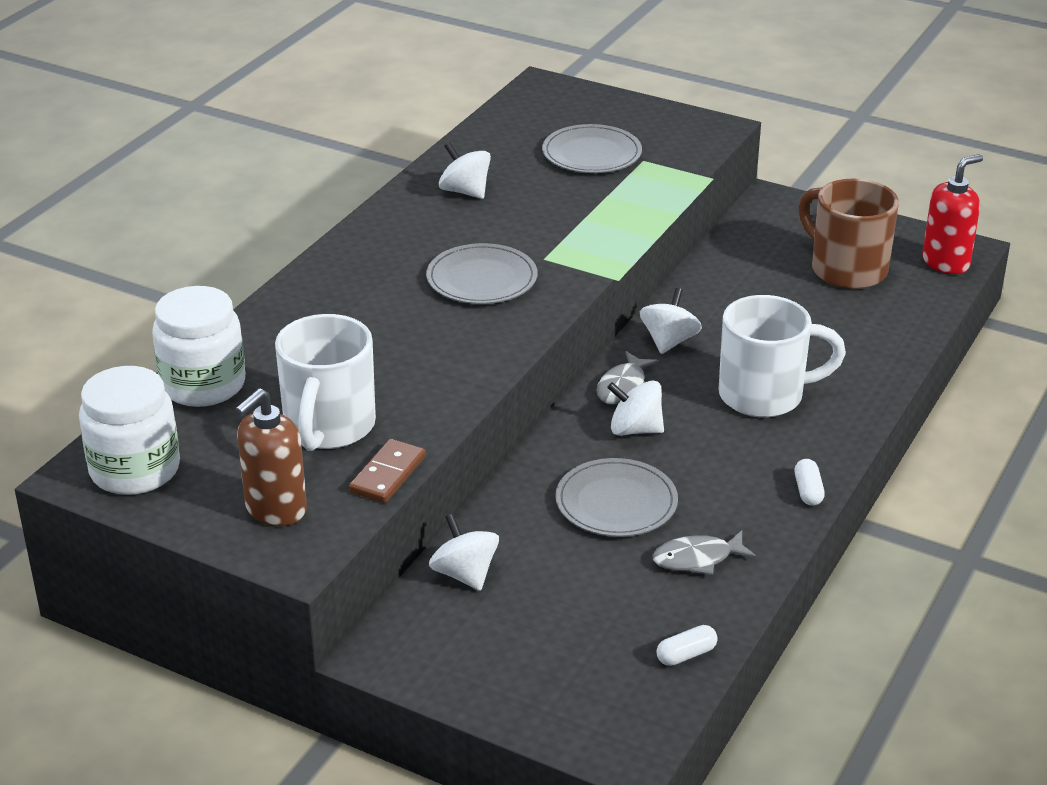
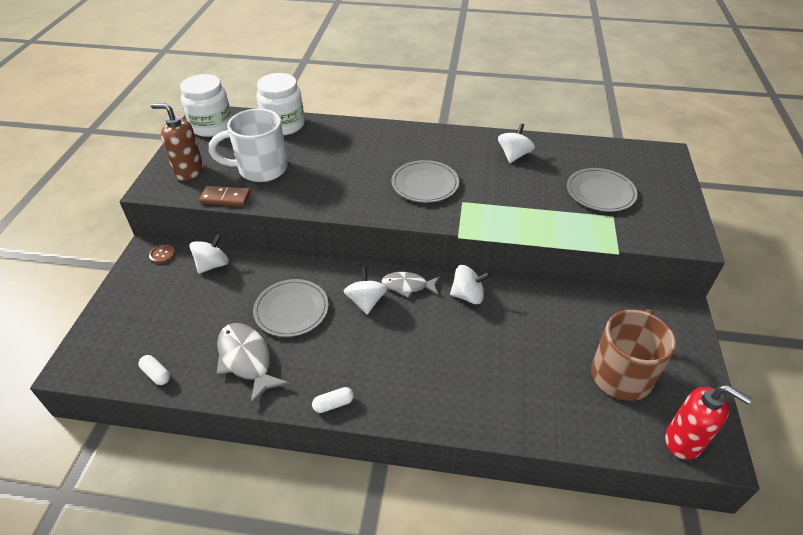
camera: 70 degrees right, 10 degrees up
grey fish [652,530,757,575] -> grey fish [217,323,290,405], size x1.53
white mug [719,295,846,418] -> none
none -> brown button [149,244,175,264]

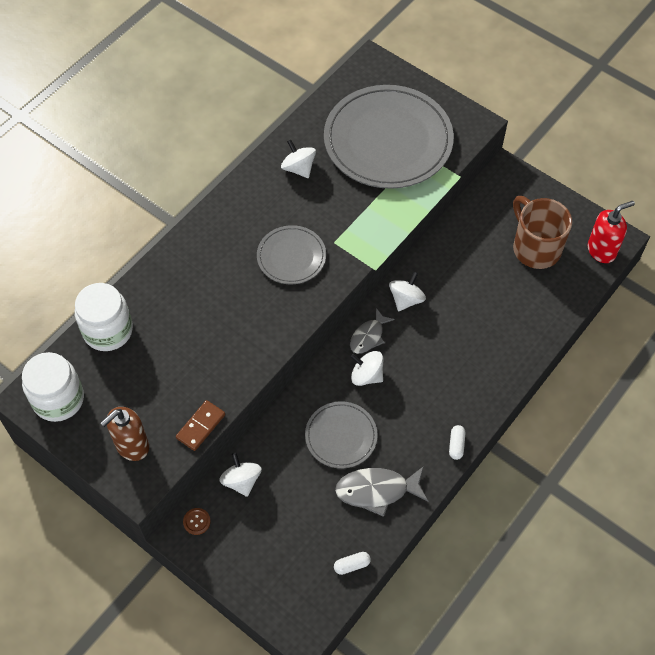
camera: 60 degrees left, 15 degrees up
white mug [209,108,288,182] -> none
grey plate [567,168,638,212] -> grey plate [324,85,454,189], size x1.98

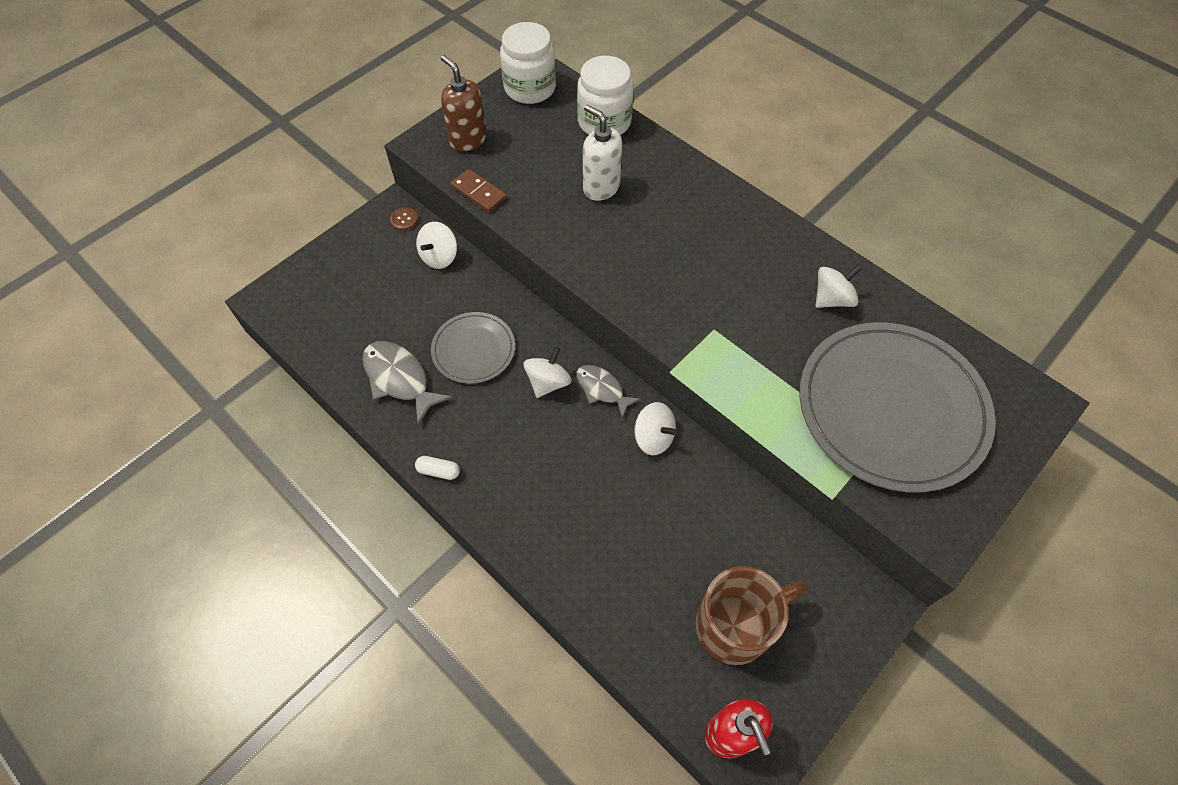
camera: 95 degrees right, 0 degrees up
white spinning top [219,453,262,497] -> white spinning top turned 135 degrees clockwise [416,222,457,269]
grey plate [257,225,326,284] -> none
white capsule [334,552,371,575] -> none
grey fish [335,466,428,517] -> grey fish turned 45 degrees counterclockwise [362,341,452,425]
none -> white soap dispenser [583,104,622,201]

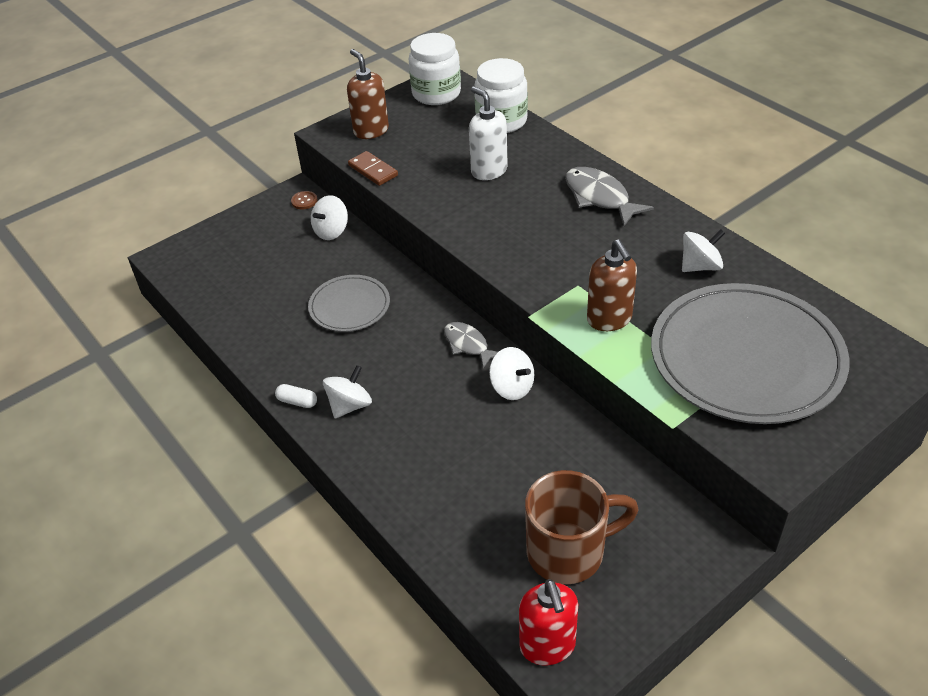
camera: 10 degrees right, 15 degrees down
grey fish [362,341,452,425] -> grey fish moved to [565,167,654,226]
white spinning top [523,347,571,398] -> white spinning top moved to [323,365,372,418]
none -> brown soap dispenser [587,239,637,331]

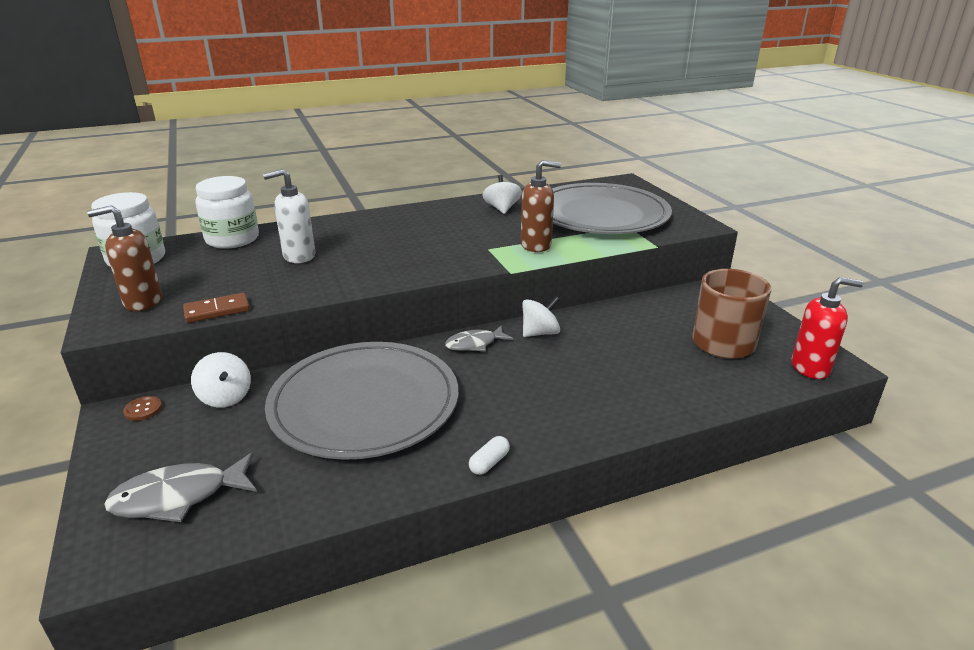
camera: 75 degrees left, 15 degrees down
grey plate [308,275,390,332] -> grey plate [265,342,458,460], size x1.98
white spinning top [323,365,372,418] -> none
grey fish [565,167,654,226] -> grey fish moved to [104,452,257,522]

